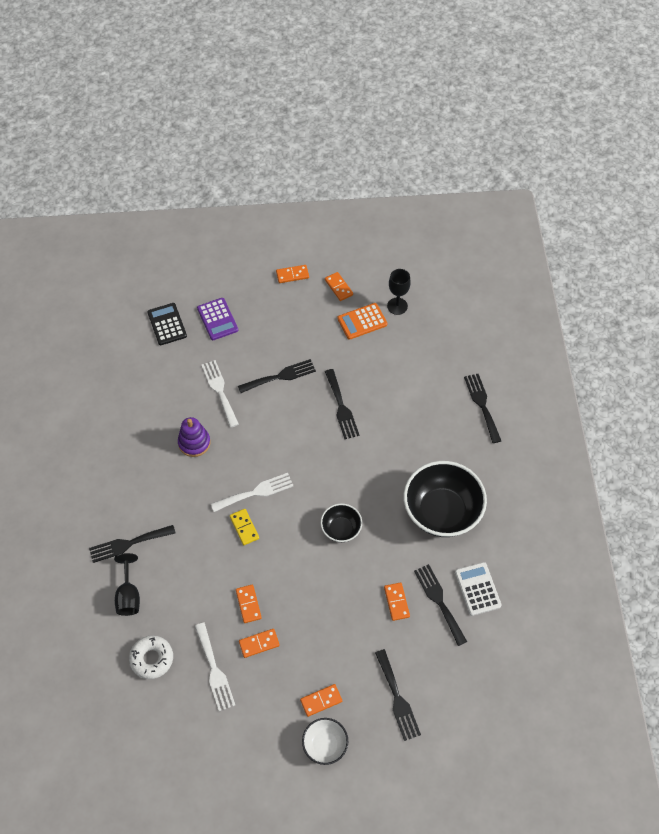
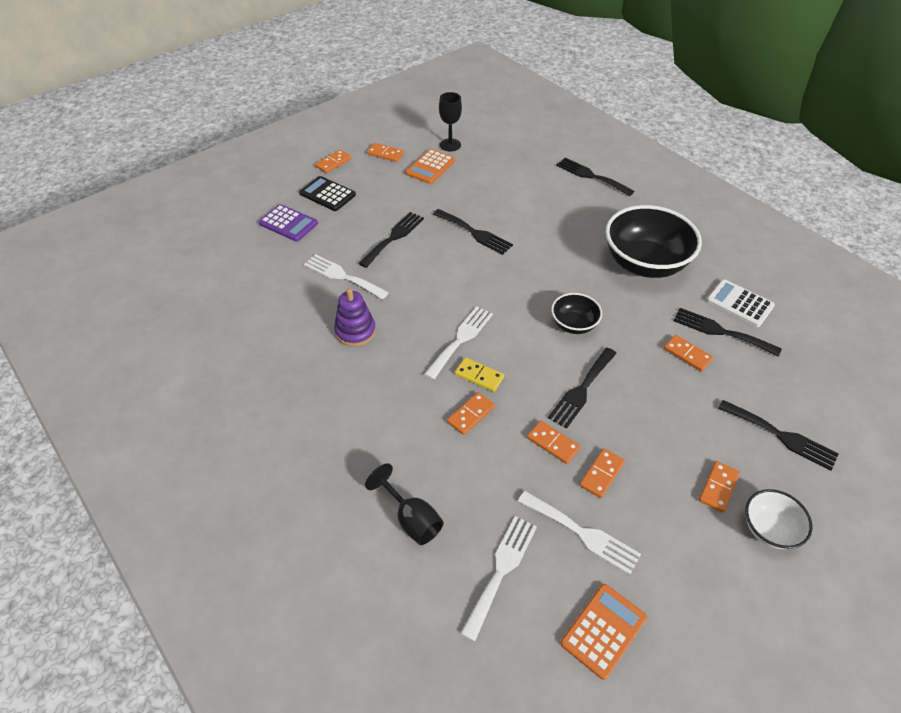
camera: 35 degrees left, 10 degrees down
black fork [89,525,176,563] -> black fork moved to [548,348,617,429]
white donut [129,635,173,679] -> white fork [460,516,537,641]
black calculator [147,303,187,345] -> black calculator moved to [299,176,356,211]
none -> orange domino [447,392,495,435]
none -> orange calculator [561,584,647,680]

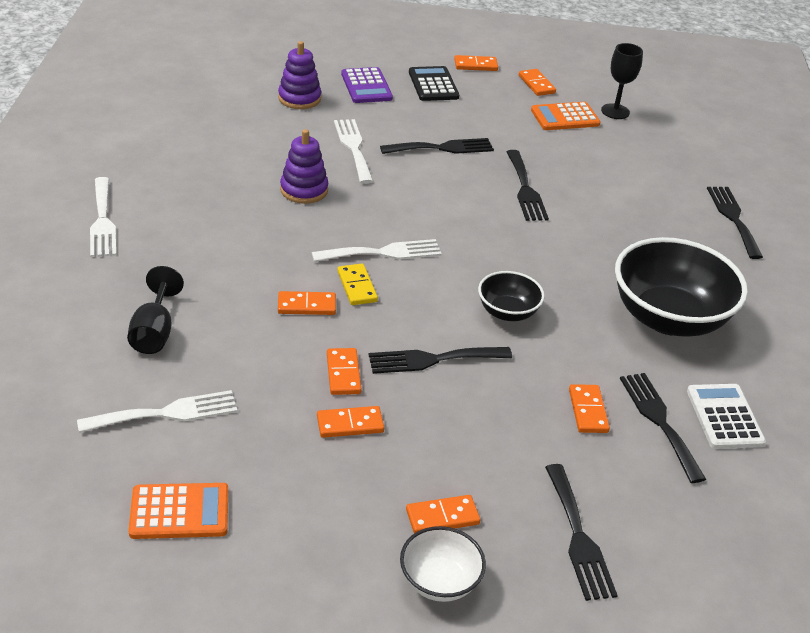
camera: 40 degrees right, 10 degrees down
white fork [518,491,641,575] -> white fork moved to [90,177,116,257]
none -> purple stacking toy [278,41,321,109]

